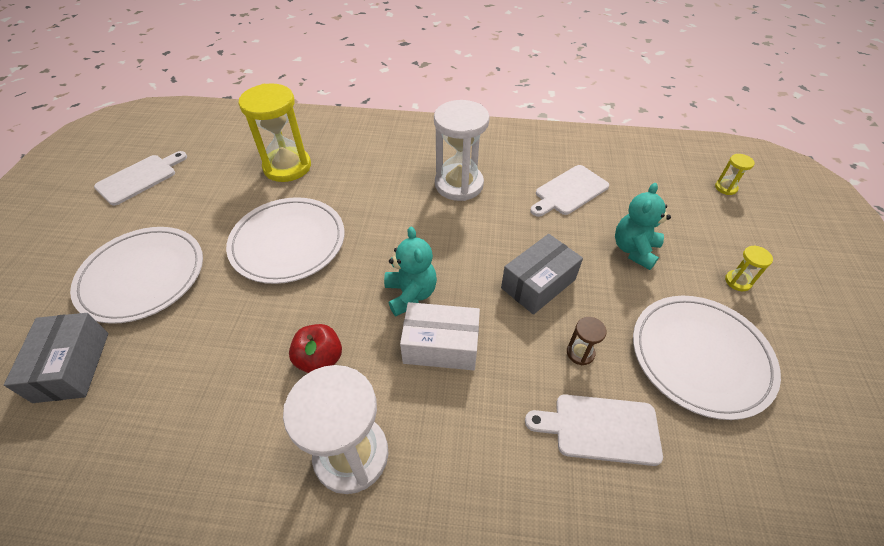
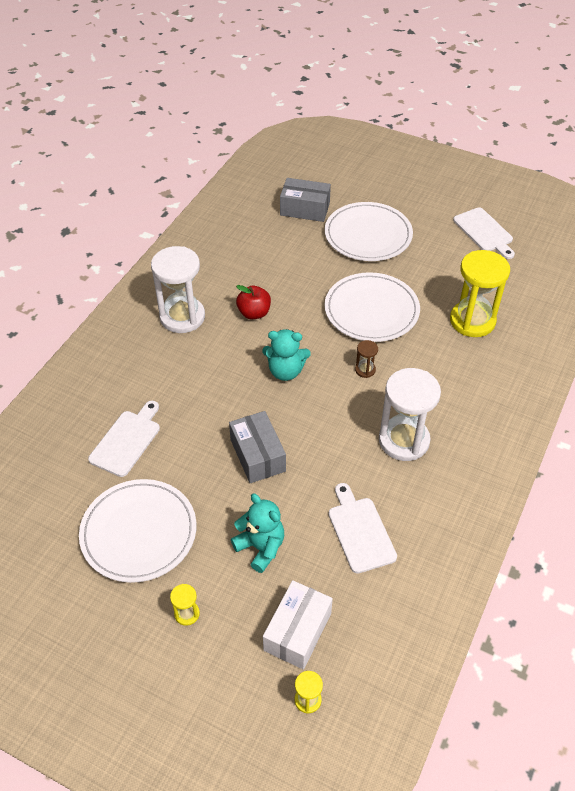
camera: 110 degrees right, 0 degrees up
white box [400,302,480,370] -> white box moved to [263,580,333,670]
brown hourglass [567,317,606,365] -> brown hourglass moved to [355,340,378,378]

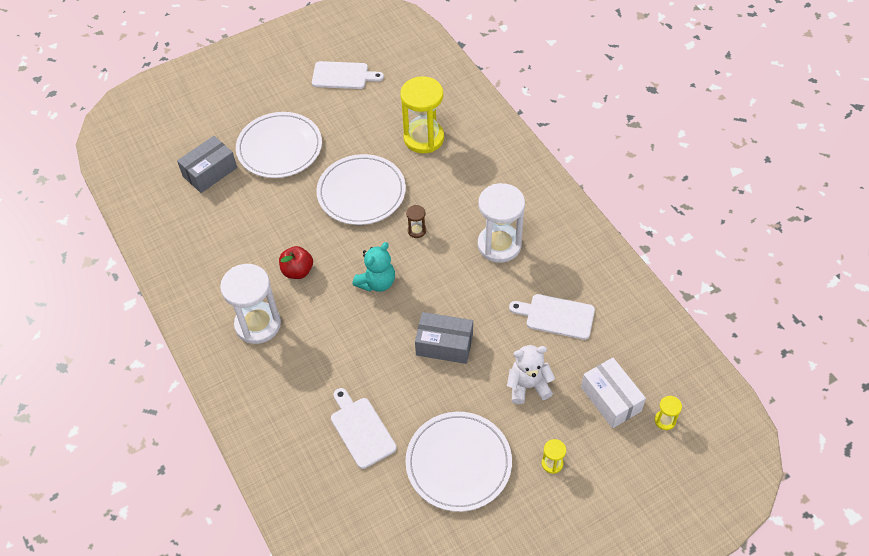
camera: 55 degrees left, 5 degrees up
turquoise teddy bear [231,494,284,573] -> white teddy bear [507,345,555,404]

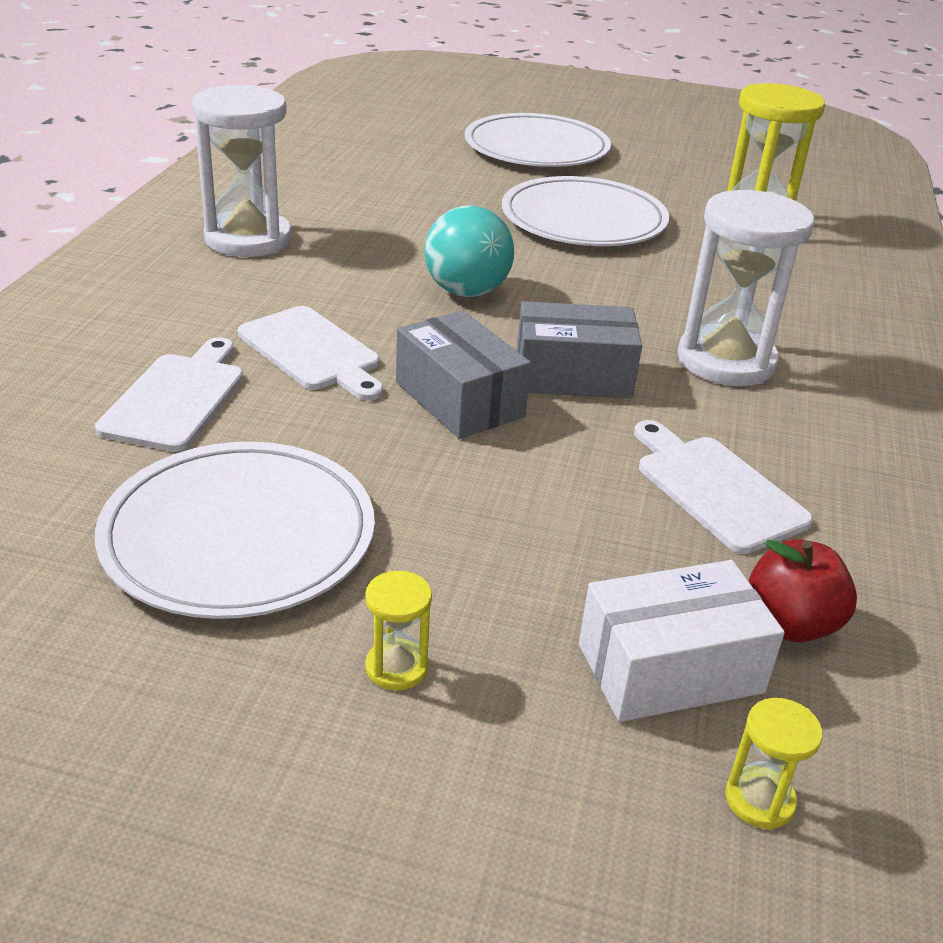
camera: 40 degrees right, 20 degrees down
grey box [177,136,237,193] -> grey box moved to [517,301,642,398]
red apple [279,246,313,279] -> red apple moved to [749,539,857,642]
white cutting board [312,61,384,89] -> white cutting board moved to [238,306,383,401]
turquoise teddy bear [352,242,395,292] -> turquoise ball [424,205,514,297]
brown hourglass [406,205,426,238] -> none
white teddy bear [507,345,555,404] -> none
white box [581,358,646,428] -> white box turned 60 degrees clockwise [579,560,785,722]

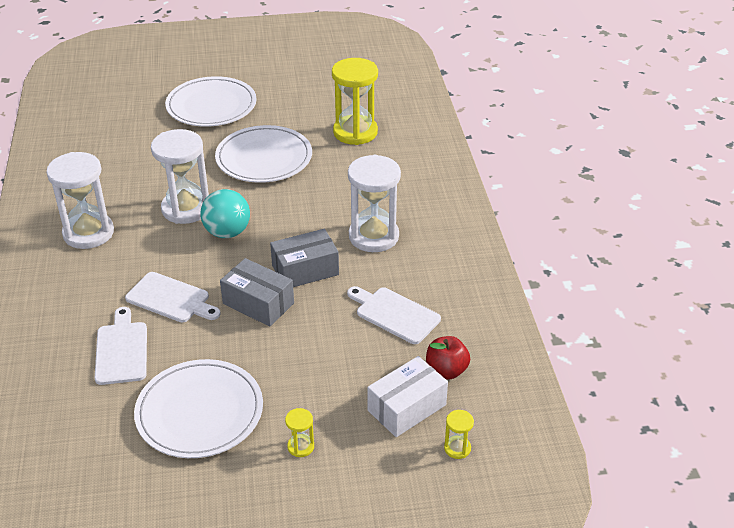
camera: 20 degrees left, 5 degrees up
none -> white hourglass [151,129,209,224]

